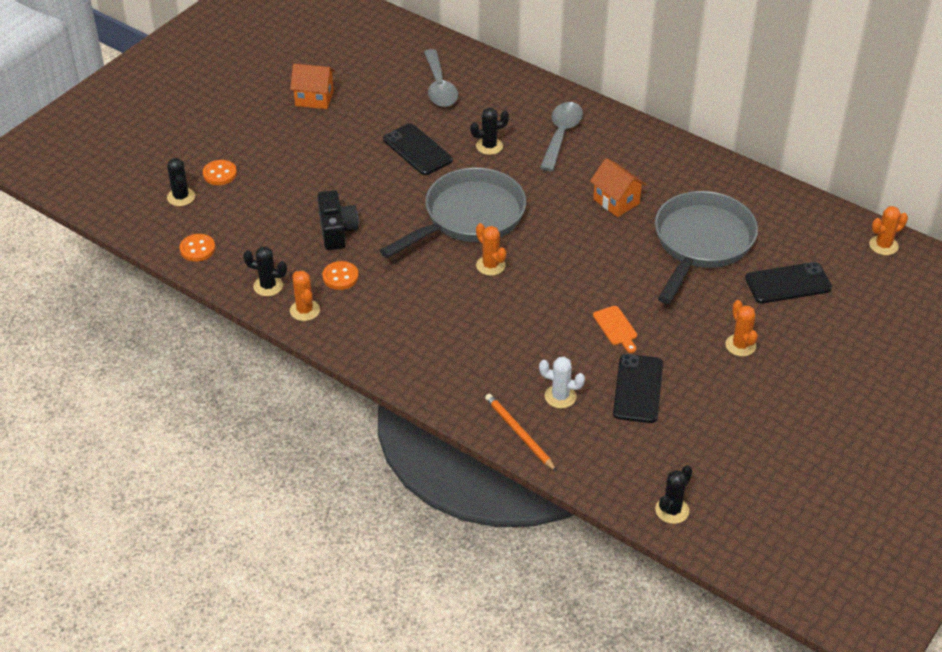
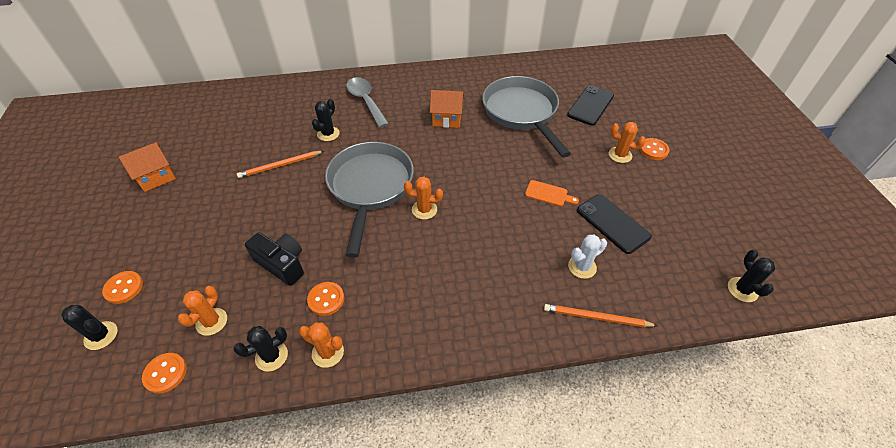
camera: 45 degrees left, 5 degrees up
black phone [383,123,453,175] -> orange pencil [237,151,324,178]
grey spoon [424,49,458,107] -> none
orange cactus [869,206,908,255] -> orange cactus moved to [178,286,227,336]
none -> orange button [640,138,670,160]

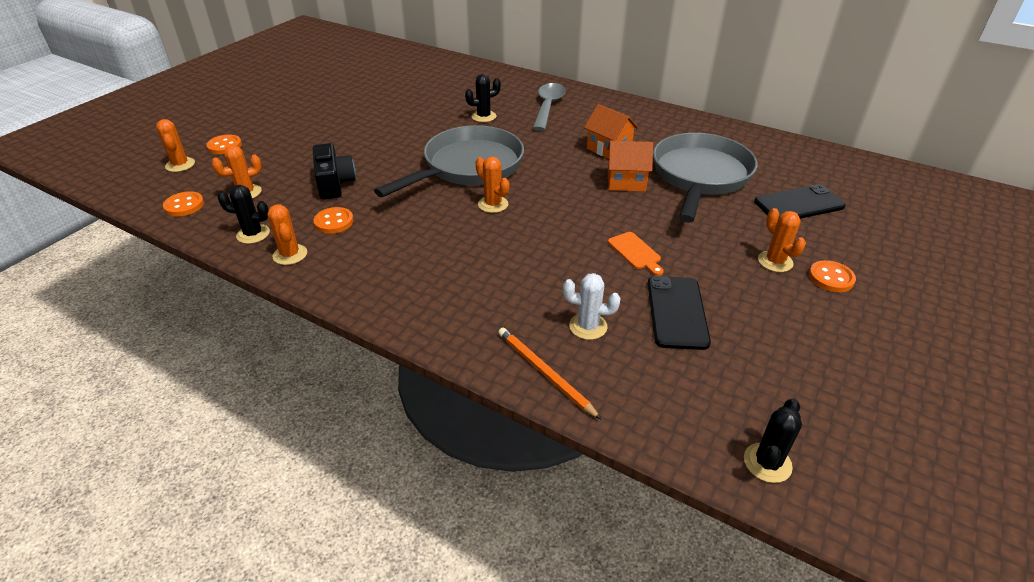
camera: 40 degrees right, 10 degrees down
black cactus [61,305,118,350] -> orange cactus [156,119,195,172]
orange house [119,142,176,192] -> orange house moved to [607,141,653,192]
orange pencil [237,151,324,178] -> none

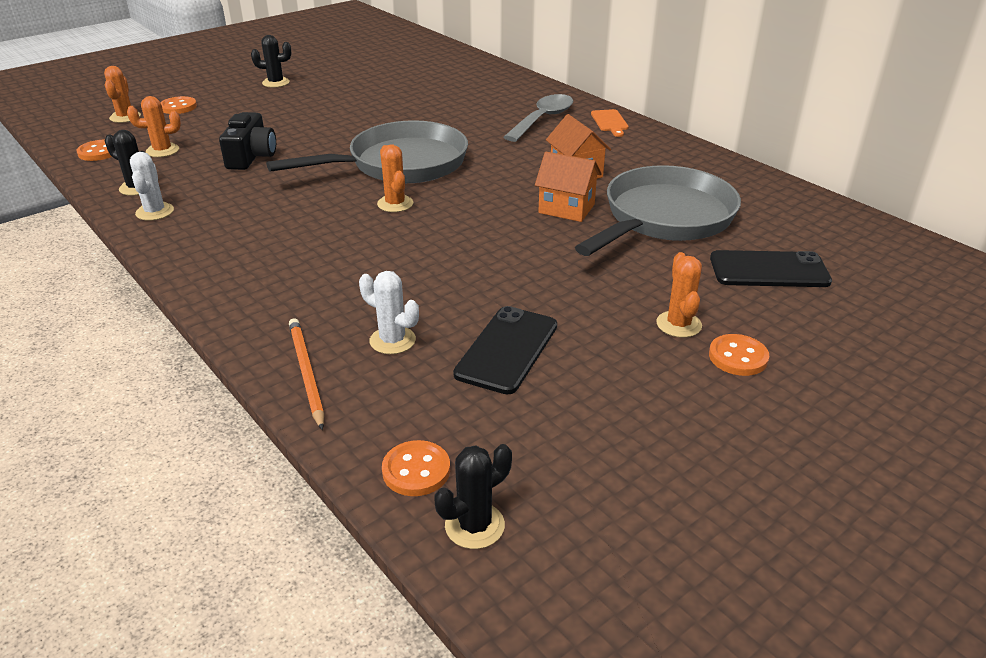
camera: 20 degrees right, 5 degrees down
orange cactus [267,204,307,265] -> white cactus [130,152,174,221]
orange button [313,207,354,234] -> orange button moved to [382,440,450,496]
black cactus [465,74,501,122] -> black cactus moved to [251,35,291,88]
orange cutting board [608,232,664,276] -> orange cutting board moved to [591,109,629,137]

